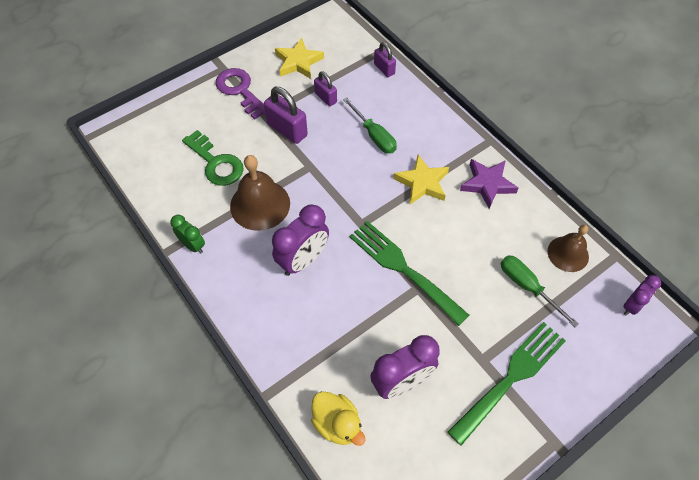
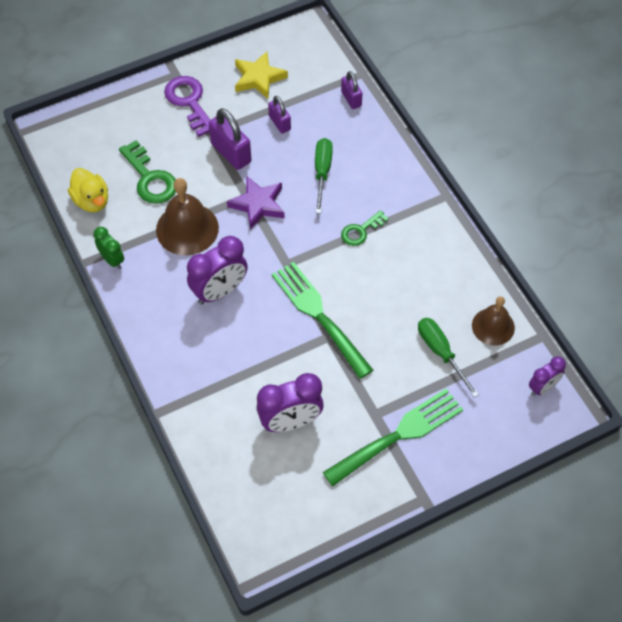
camera: 10 degrees right, 0 degrees up
yellow duck [311,391,365,446] -> yellow duck moved to [68,168,108,212]
green screwdriver [343,97,397,154] -> green screwdriver turned 150 degrees counterclockwise [315,138,333,213]
yellow star [393,155,449,204] -> green key [341,210,389,246]
purple star [460,159,519,209] -> purple star moved to [227,176,285,230]

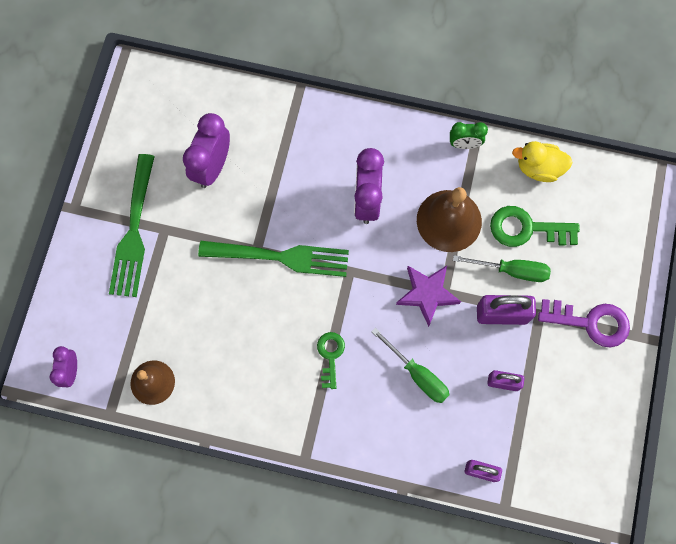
camera: 130 degrees right, 15 degrees up
yellow star [235,51,288,99] -> none
green screwdriver [418,318,479,397] -> green screwdriver moved to [453,255,551,282]

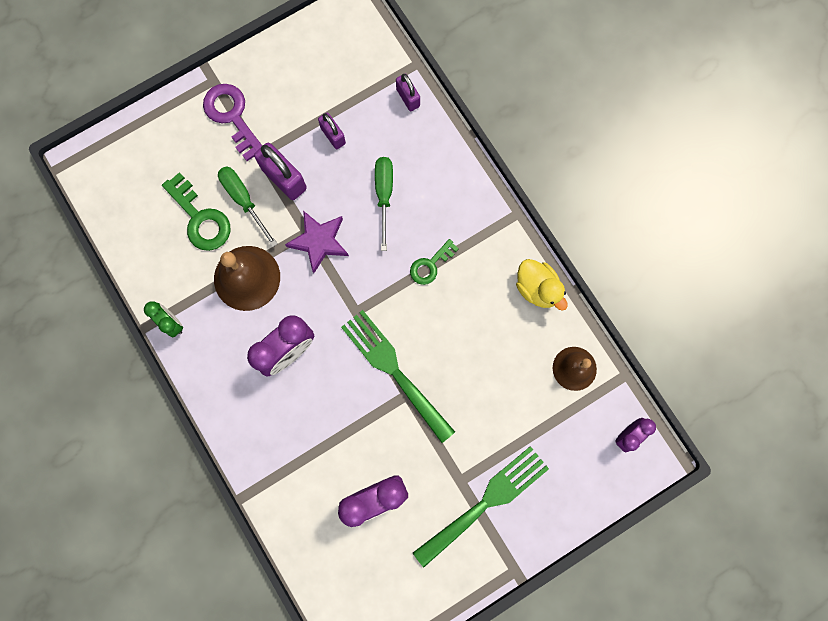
camera: 135 degrees left, 5 degrees up
yellow duck [512,141,573,182] -> yellow duck moved to [516,259,568,311]

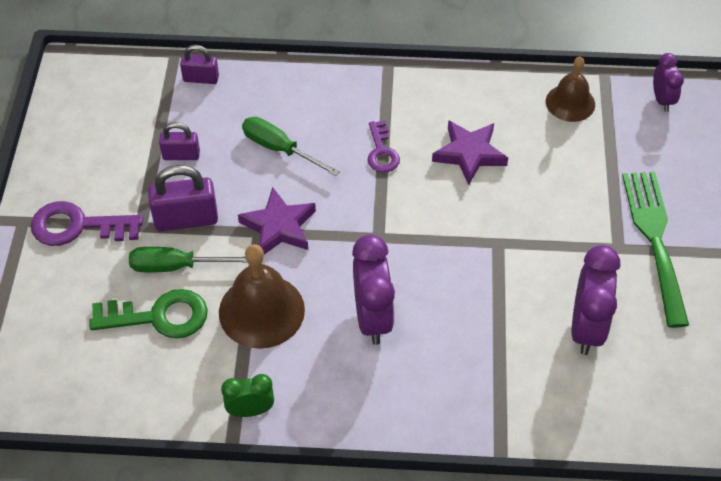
camera: 55 degrees left, 25 degrees down
green fork [341,310,455,443] -> none
green key [410,239,459,285] -> purple key [368,121,400,173]
yellow duck [516,259,568,311] -> none
none -> purple star [432,120,508,185]

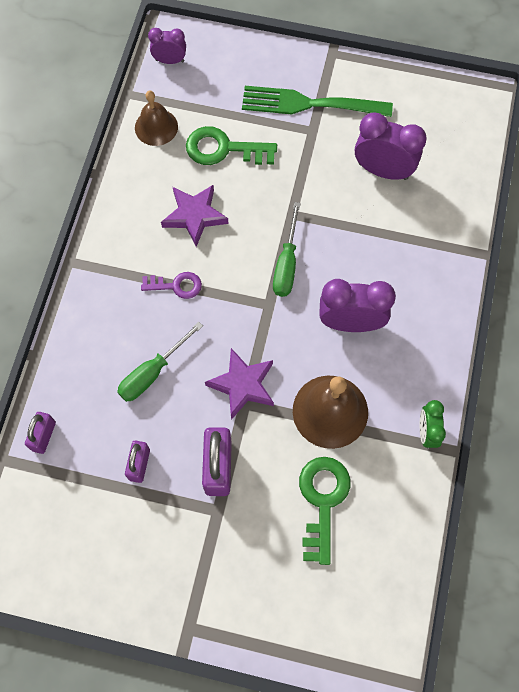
camera: 80 degrees left, 15 degrees up
purple key [31,201,143,246] -> none
green screwdriver [129,247,248,272] -> green screwdriver moved to [273,202,301,297]
none -> green key [186,126,277,165]

